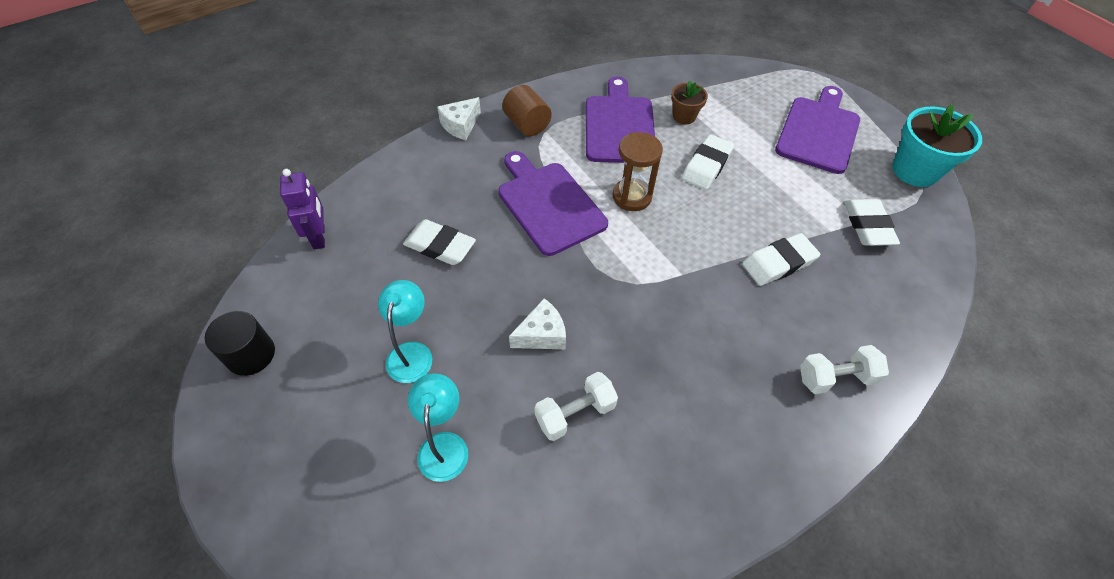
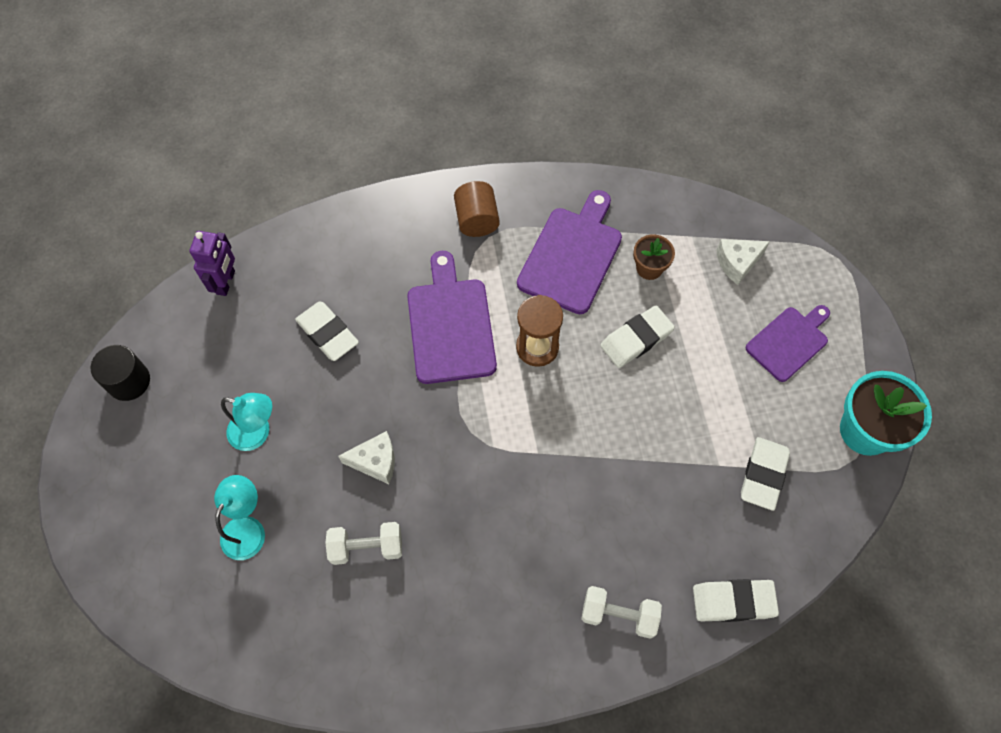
camera: 25 degrees right, 10 degrees up
turquoise lamp [378,280,432,383] -> turquoise lamp turned 75 degrees clockwise [221,393,272,451]
white cheese [437,97,481,140] -> white cheese moved to [716,239,770,285]
white eraser [742,233,820,286] -> white eraser moved to [693,579,779,622]
purple cutting board [775,86,860,174] -> purple cutting board [746,305,830,382], size x0.66

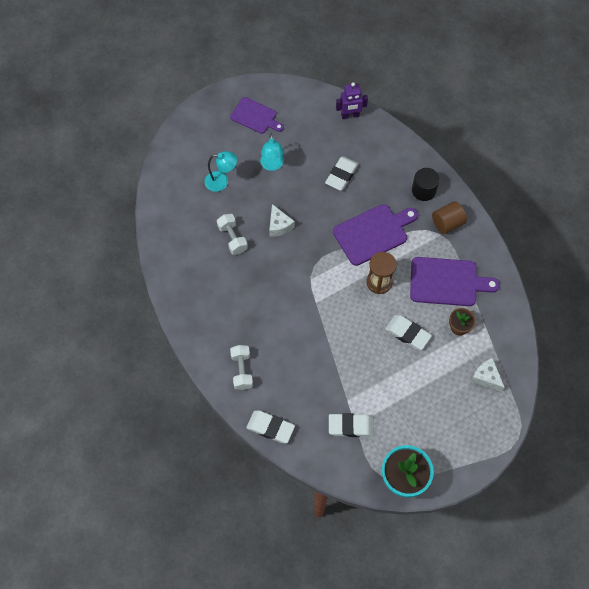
camera: 70 degrees right, 0 degrees up
black cylinder [91,345,150,401] -> black cylinder moved to [412,168,440,201]
white eraser [693,579,779,622] -> white eraser turned 45 degrees counterclockwise [246,410,295,443]
purple cutting board [746,305,830,382] -> purple cutting board moved to [230,97,284,134]

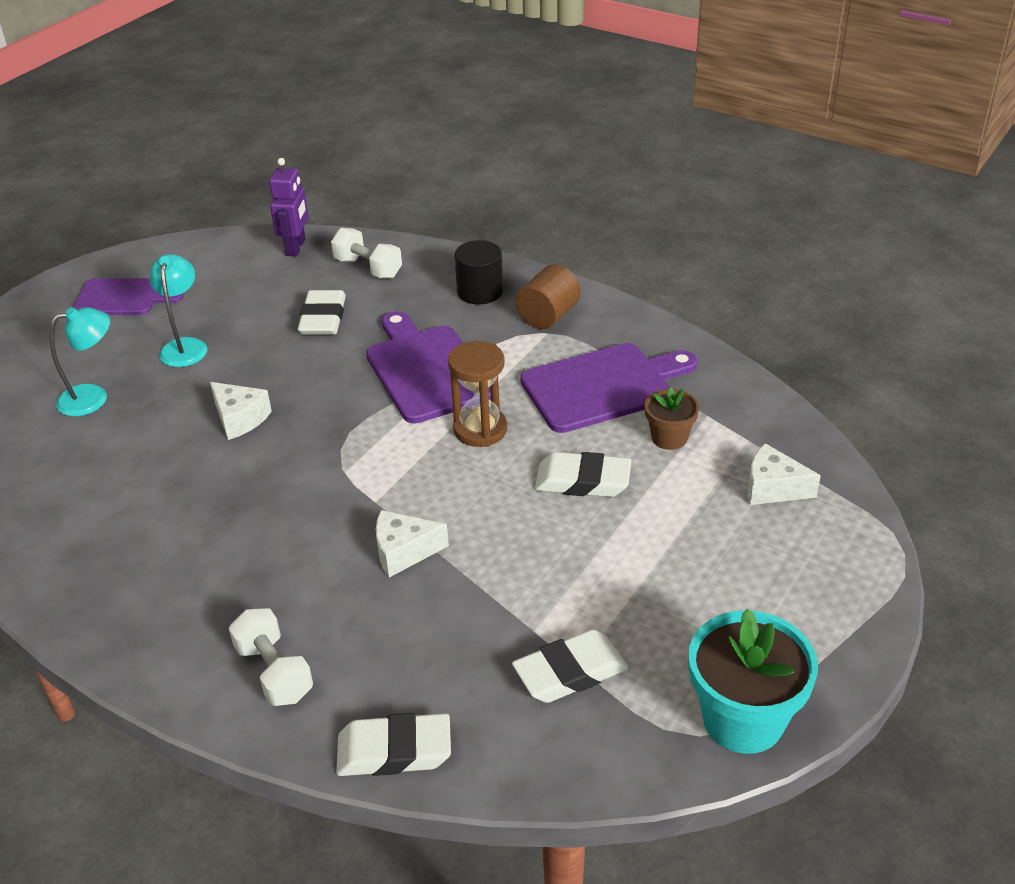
camera: 25 degrees left, 25 degrees down
white dumbbell [217,214,248,255] -> white dumbbell moved to [331,228,402,279]
turquoise lamp [260,134,284,171] -> turquoise lamp turned 150 degrees counterclockwise [149,254,207,367]
purple cutting board [333,204,418,266] -> purple cutting board turned 60 degrees counterclockwise [366,311,491,423]
purple robot [336,82,368,119] -> purple robot turned 45 degrees counterclockwise [269,158,309,257]
none -> white cheese [376,510,449,578]

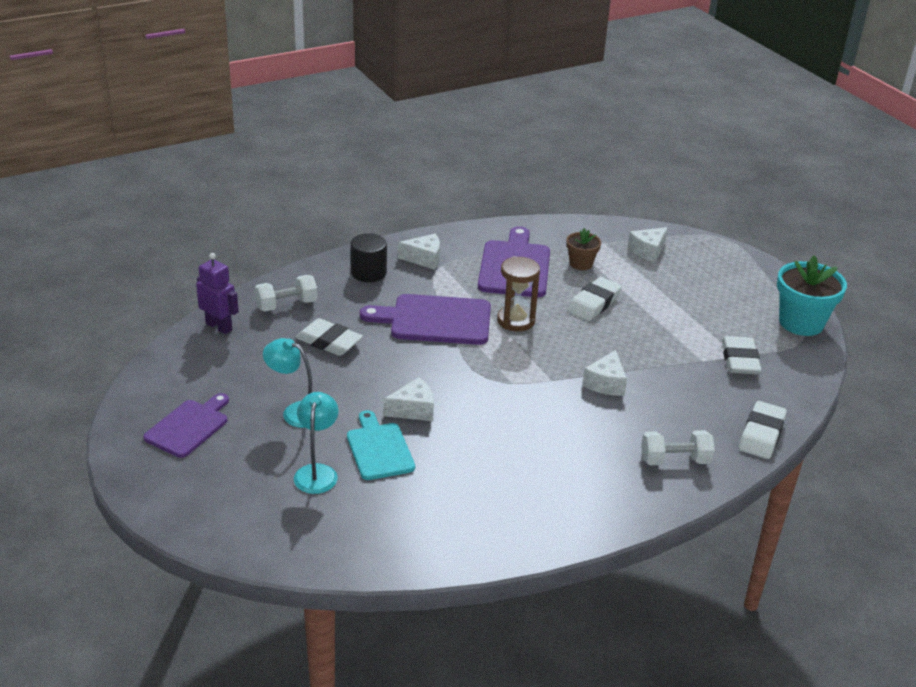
camera: 65 degrees left, 5 degrees down
brown cylinder [516,264,581,329] -> white cheese [398,234,440,270]
none -> turquoise cutting board [347,410,415,480]

